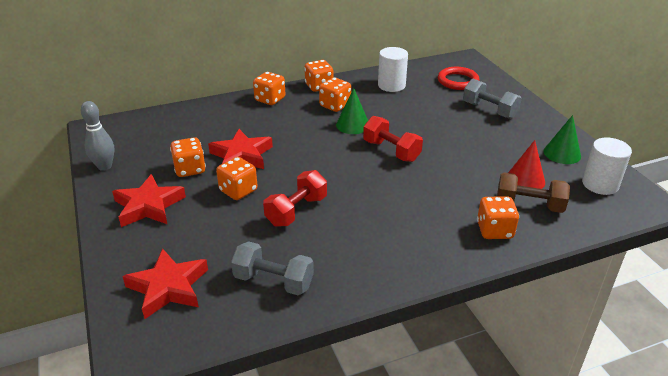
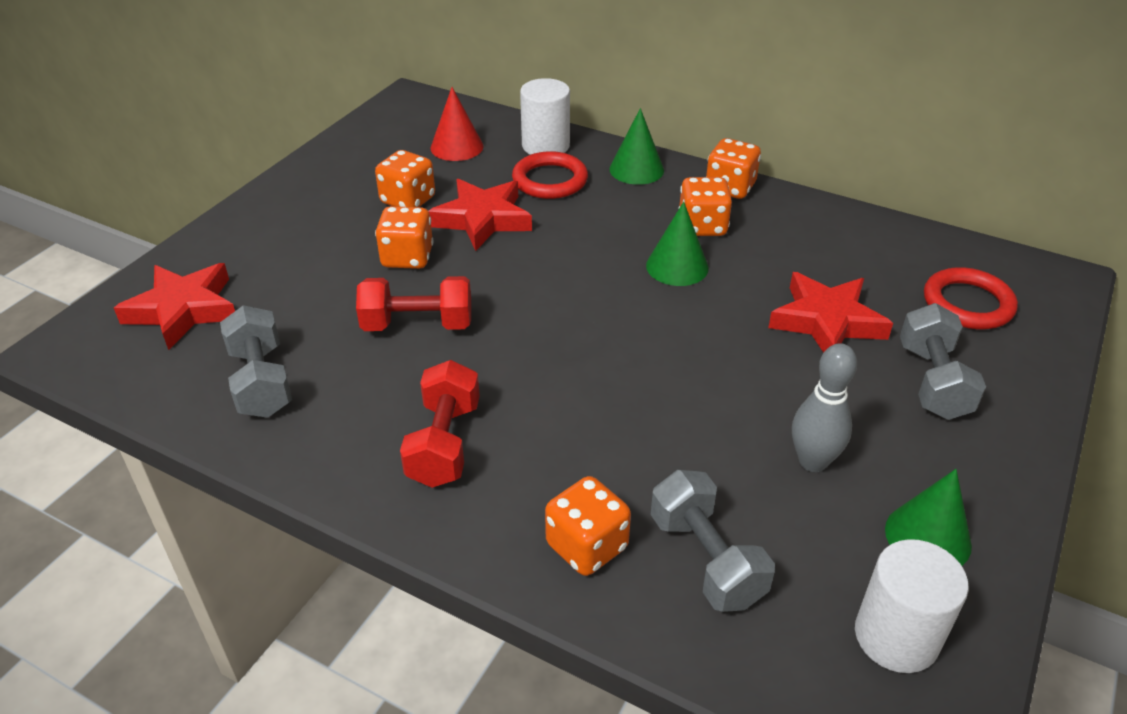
camera: 50 degrees right, 5 degrees up
grey bowling pin [81,101,114,171] -> grey bowling pin moved to [792,343,857,472]
red star [112,174,186,227] -> red star moved to [768,272,893,353]
orange dice [253,72,285,105] -> green cone [609,108,664,185]
red dumbbell [363,116,423,162] -> red dumbbell moved to [400,360,480,488]
white cylinder [378,47,408,92] -> white cylinder moved to [520,78,570,155]
brown dumbbell [497,172,570,213] -> grey dumbbell [651,470,775,612]
red cone [508,140,545,189] -> red cone moved to [431,87,483,161]
none -> red ring [512,151,588,199]

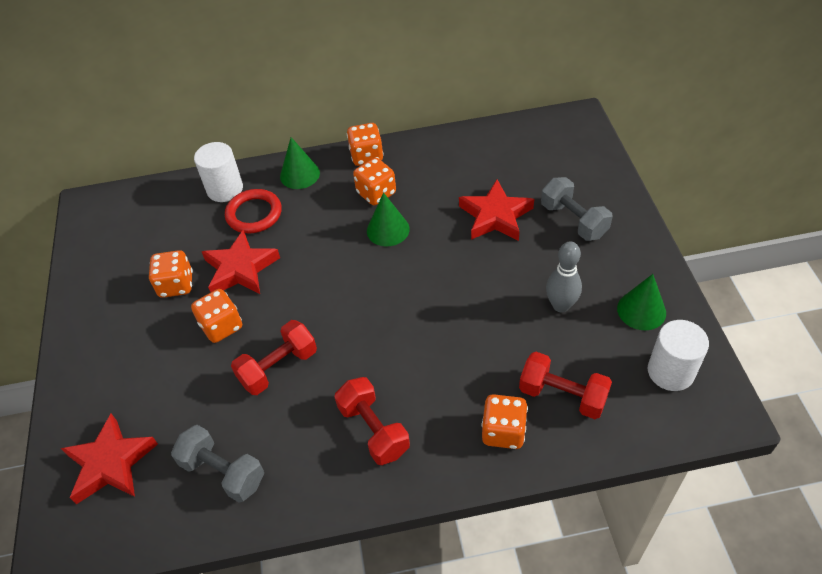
camera: 35 degrees left, 10 degrees up
red cone [431,87,483,161] -> none
grey dumbbell [651,470,775,612] -> red dumbbell [519,352,612,419]
red ring [924,267,1018,329] -> none

